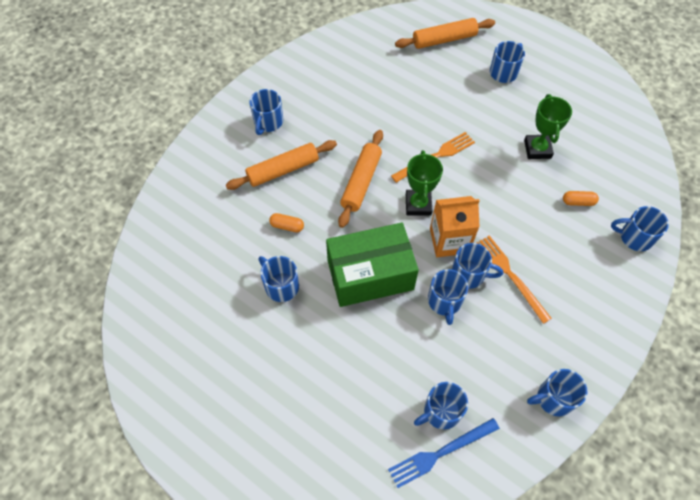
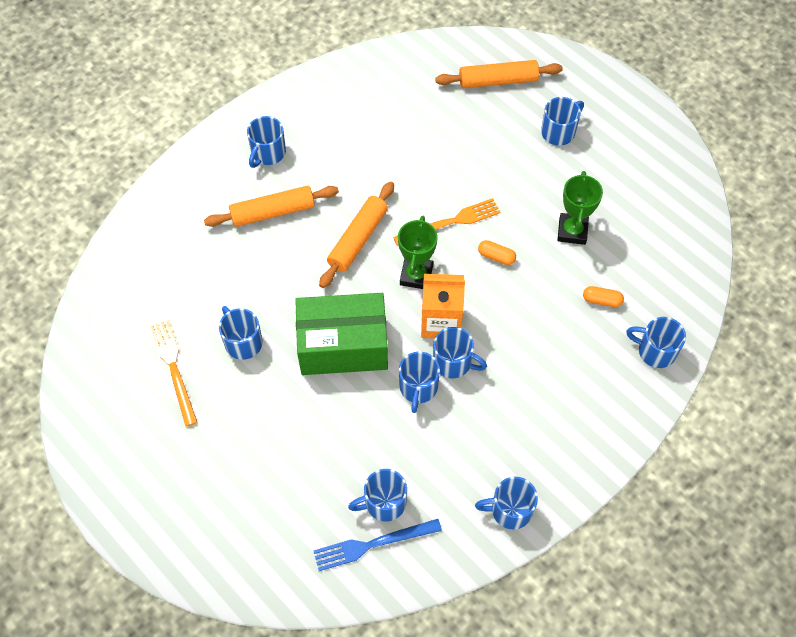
camera: 10 degrees right, 0 degrees up
orange capsule [269,213,304,232] -> orange capsule moved to [478,240,516,265]
orange fork [477,236,552,324] -> orange fork moved to [150,320,198,427]

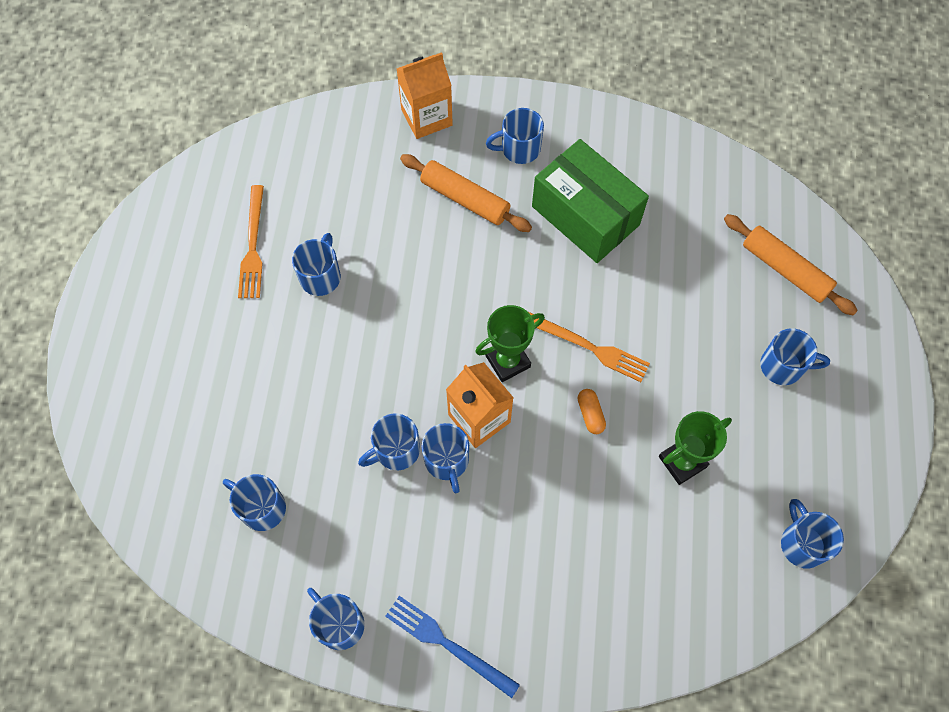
camera: 50 degrees right, 5 degrees up
orange fork [150,320,198,427] -> orange fork turned 150 degrees clockwise [238,185,264,298]
green box [295,293,388,375] -> green box moved to [532,139,649,263]
blue fork [313,519,442,571] -> blue fork moved to [385,596,520,698]
orange rolling pin [319,182,394,288] -> none
orange capsule [583,286,624,307] -> none
blue mug [626,317,686,368] -> blue mug moved to [781,499,844,569]
none -> orange carton [397,52,453,139]

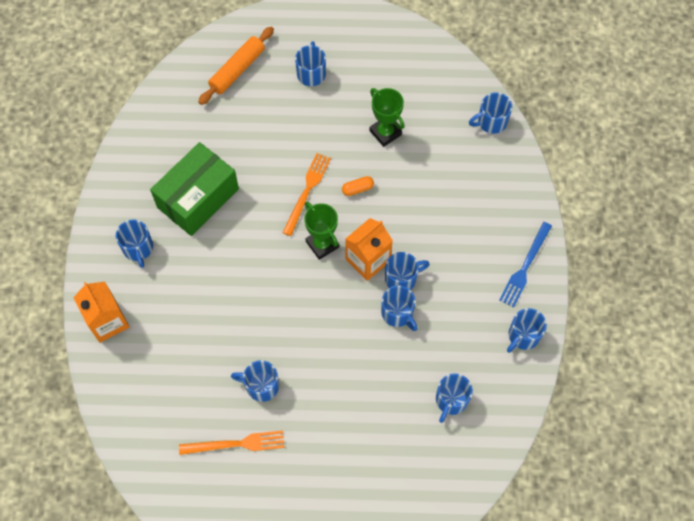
camera: 95 degrees left, 0 degrees up
orange rolling pin [400,154,532,232] -> none
blue mug [781,499,844,569] -> blue mug moved to [469,92,512,134]

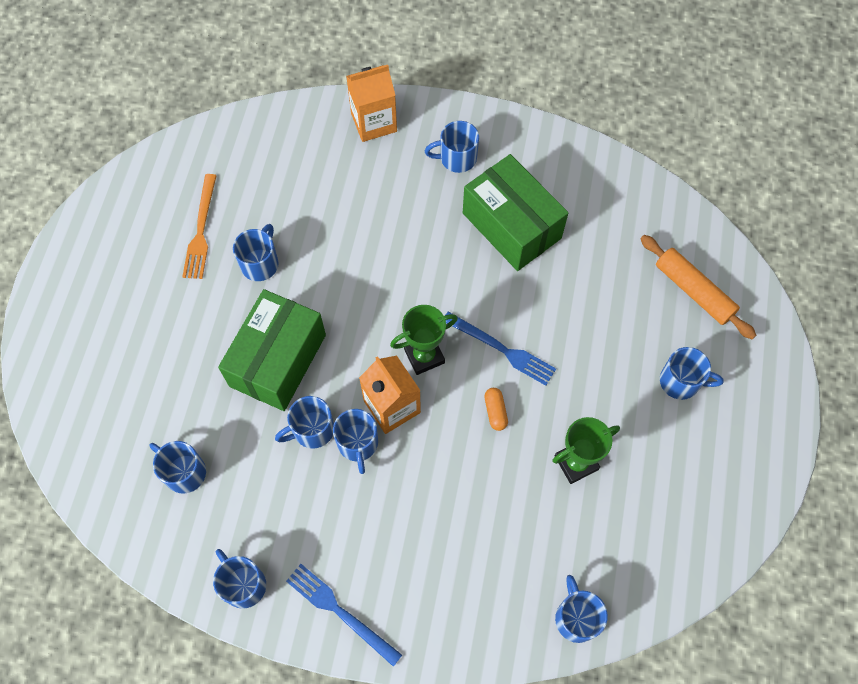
camera: 100 degrees right, 0 degrees up
orange fork [282,153,331,236] -> blue fork [446,311,556,386]
none -> green box [218,289,326,411]

